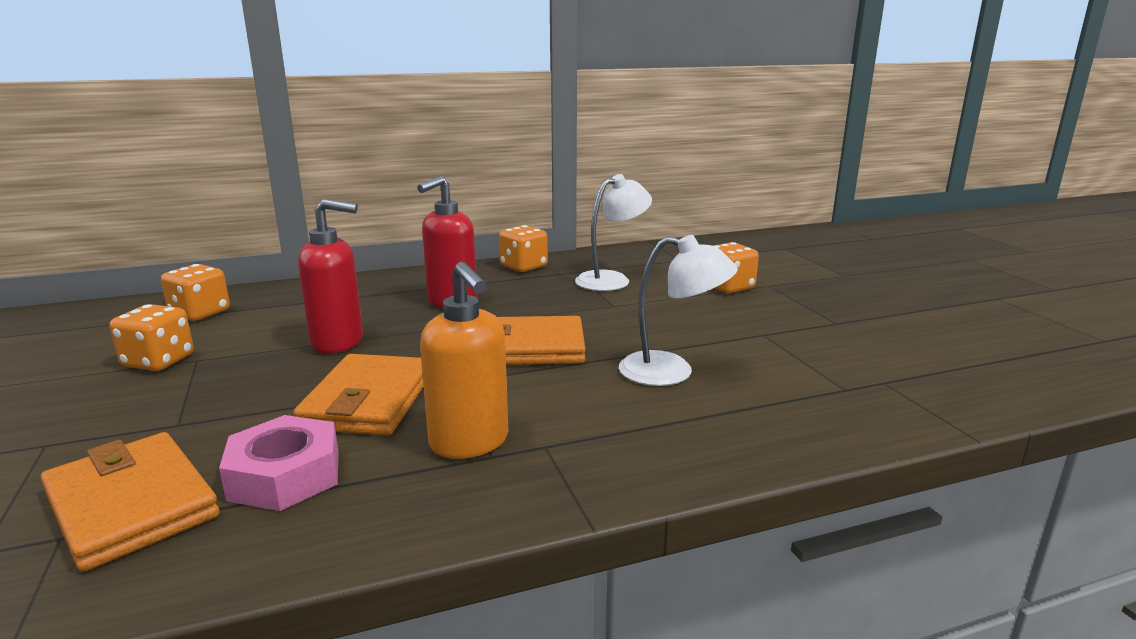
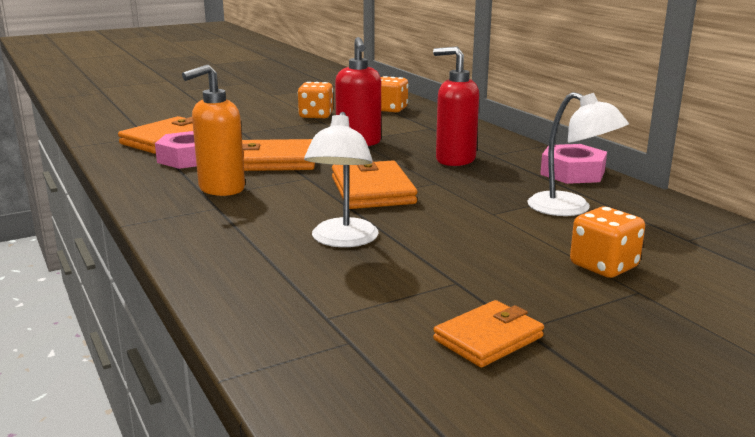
camera: 80 degrees right, 0 degrees up
orange dice [499,225,548,272] -> pink nut [540,144,607,184]
none -> orange wallet [433,300,544,368]

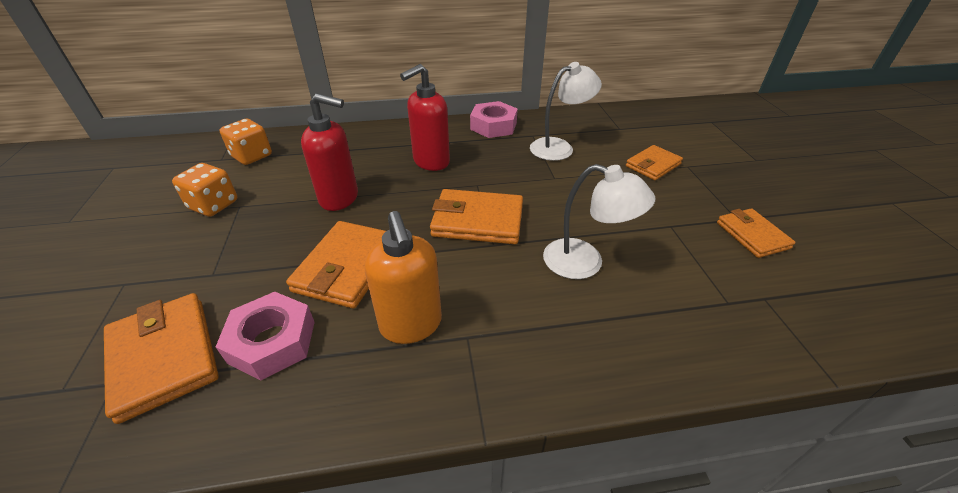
camera: 70 degrees left, 20 degrees up
orange dice [570,207,645,278] -> orange wallet [626,145,683,180]

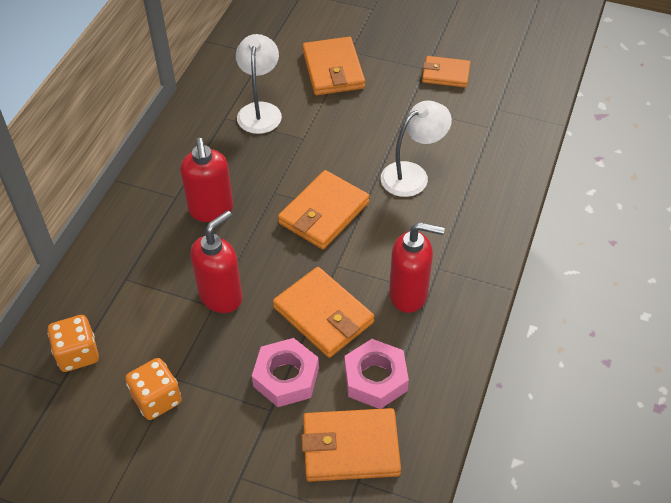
camera: 60 degrees left, 10 degrees up
orange soap dispenser [365,211,442,344] -> red soap dispenser [389,222,445,313]
pink nut [470,101,518,138] -> pink nut moved to [252,338,319,407]
orange wallet [626,145,683,180] -> orange wallet [302,37,365,95], size x1.54

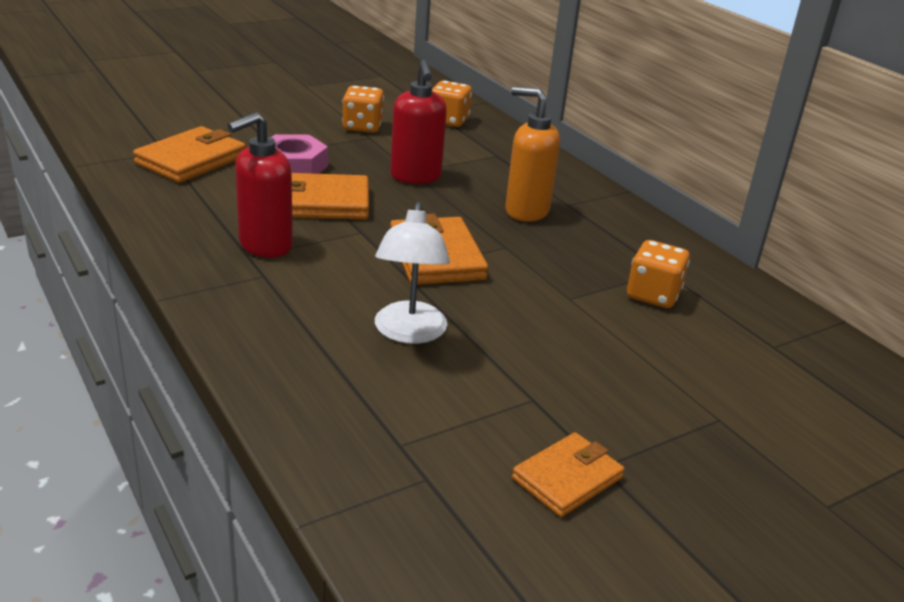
camera: 125 degrees right, 20 degrees down
red soap dispenser [180,138,233,222] -> orange soap dispenser [505,87,560,222]
white lamp [236,34,282,134] -> orange dice [627,240,690,308]
orange wallet [302,37,365,95] -> none
pink nut [345,339,409,409] -> none

